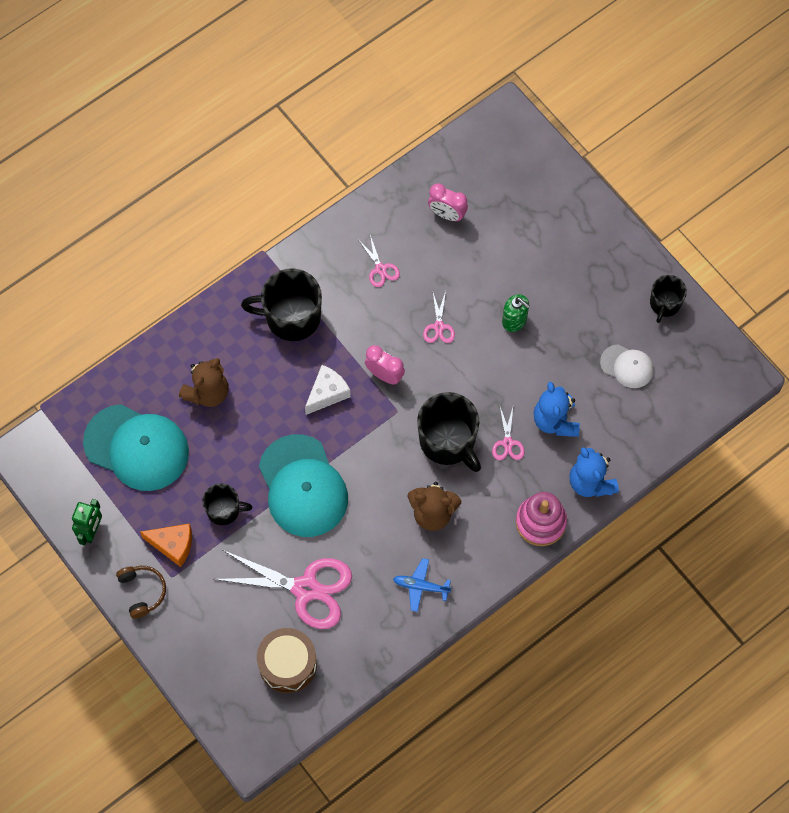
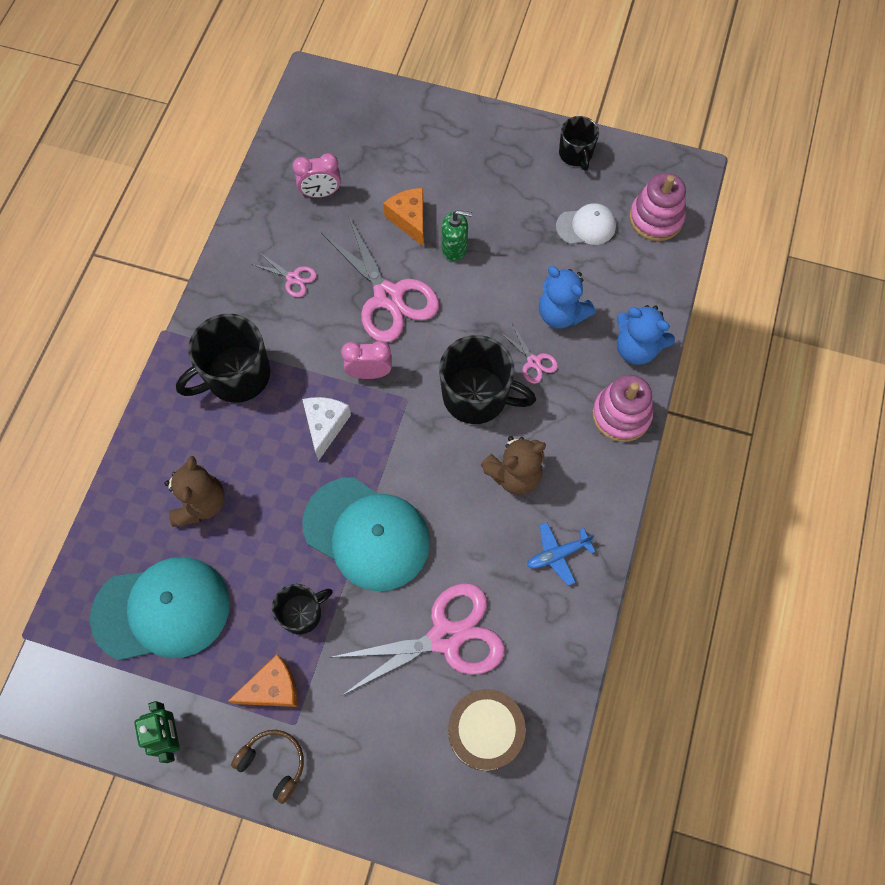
camera: 35 degrees left, 0 degrees up
pink scissors [423,291,455,343] -> pink scissors [321,217,439,342], size x2.21
none -> orange cheese [383,188,424,247]
none -> pink stacking toy [629,173,686,241]

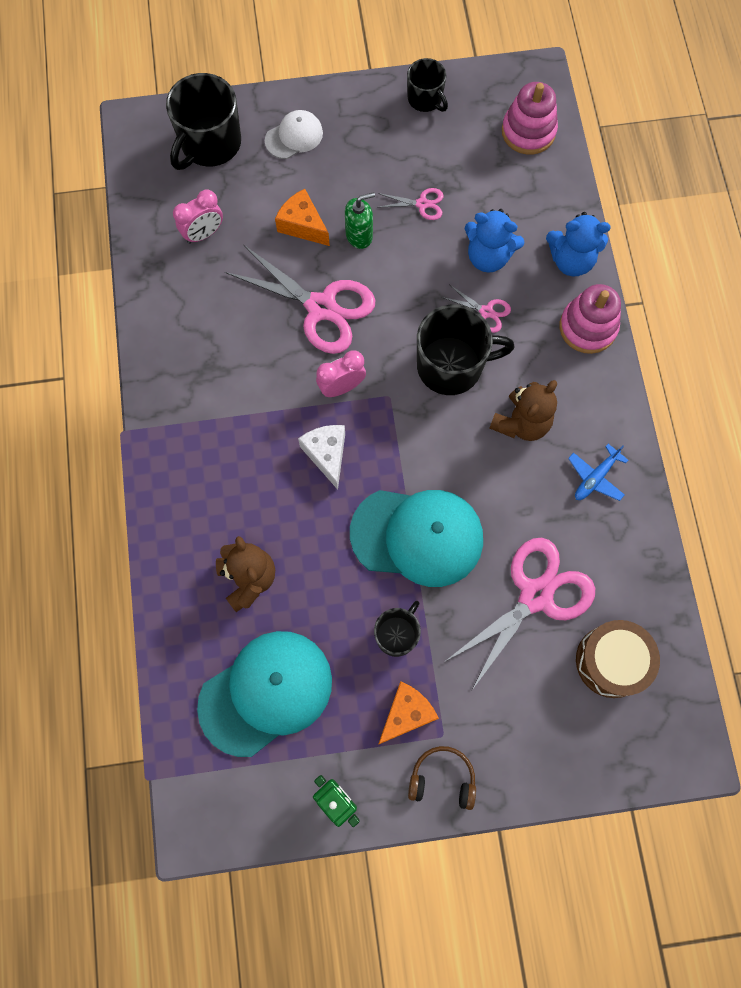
camera: 25 degrees left, 5 degrees up
black mug [176,314,270,403] -> black mug moved to [166,73,241,170]
pink scissors [251,253,317,297] -> pink scissors moved to [377,188,443,220]
white cap [556,203,616,245] -> white cap moved to [265,110,323,159]

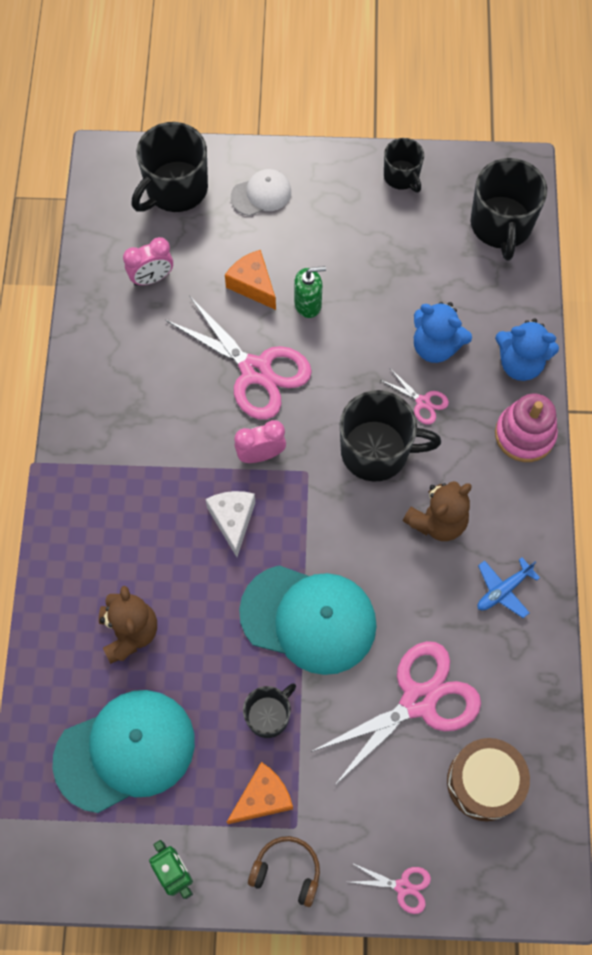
camera: 10 degrees right, 5 degrees down
pink scissors [377,188,443,220] -> pink scissors moved to [351,863,431,914]
pink stacking toy [502,82,558,155] -> black mug [471,158,547,261]

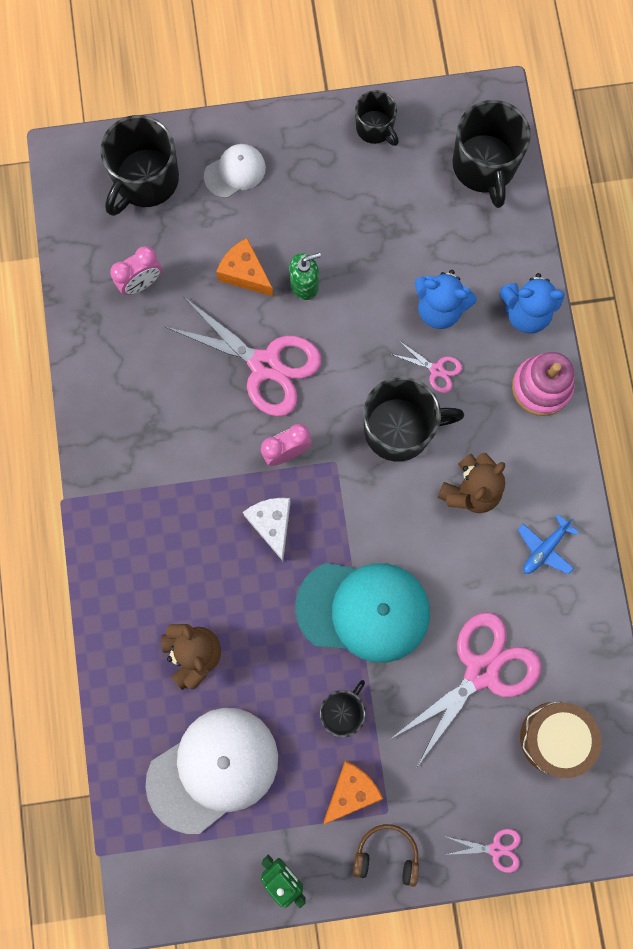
camera: 10 degrees left, 10 degrees up
turquoise cap [53,690,195,813] -> white cap [145,708,278,834]

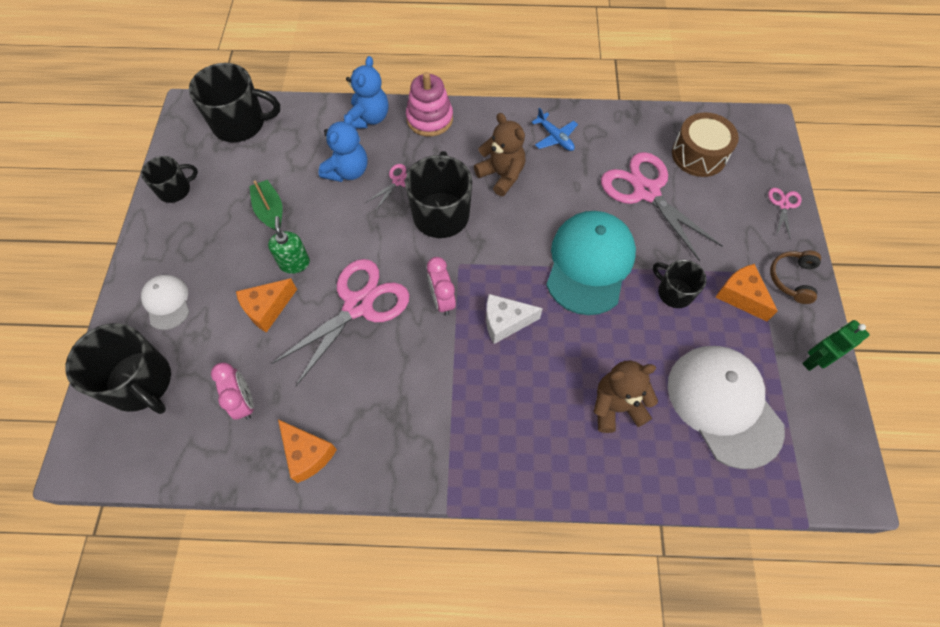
camera: 80 degrees left, 15 degrees down
none -> green boat [249,180,283,231]
none -> orange cheese [278,419,337,483]

